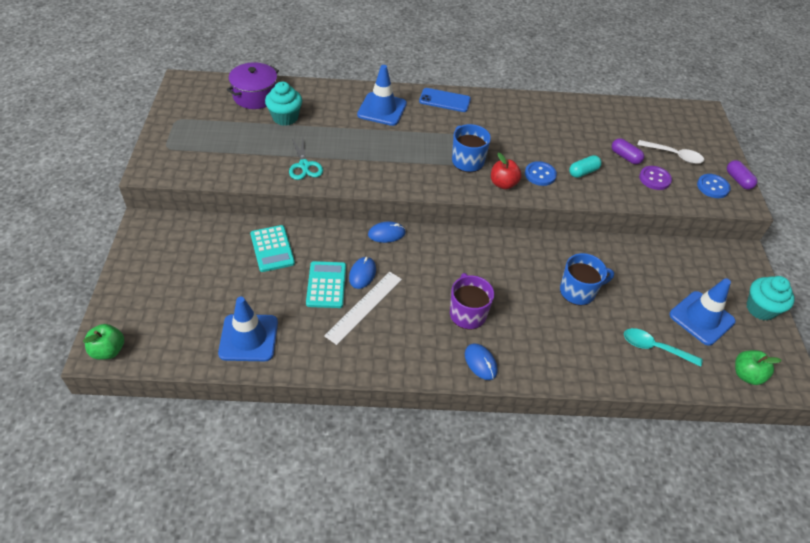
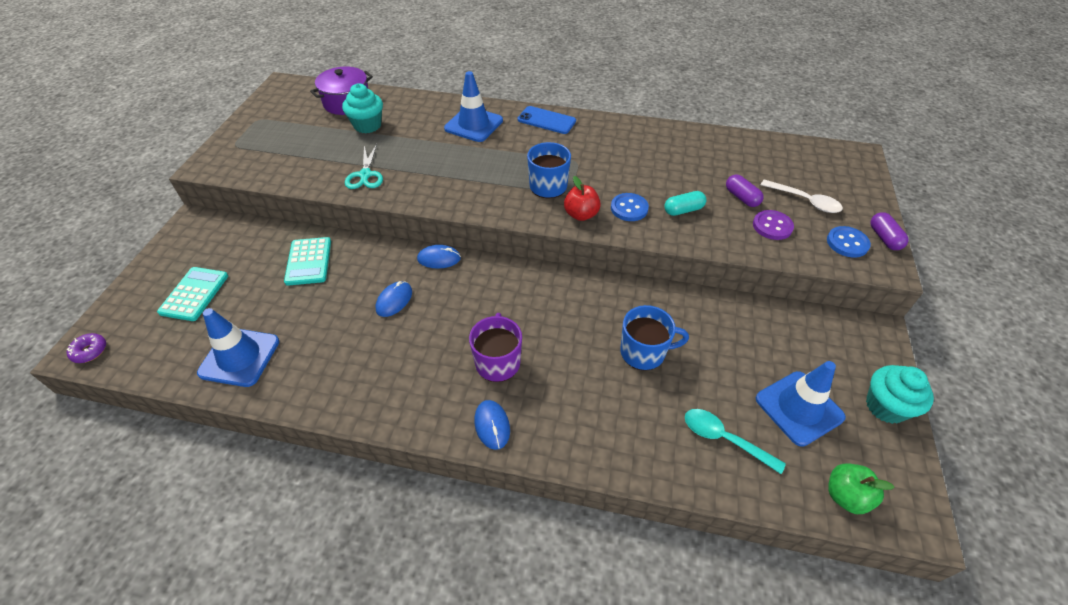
camera: 15 degrees right, 0 degrees up
green apple [83,324,124,360] -> purple donut [67,333,106,363]
turquoise calculator [306,261,346,308] -> turquoise calculator moved to [157,267,228,321]
white ruler [324,272,402,345] -> none

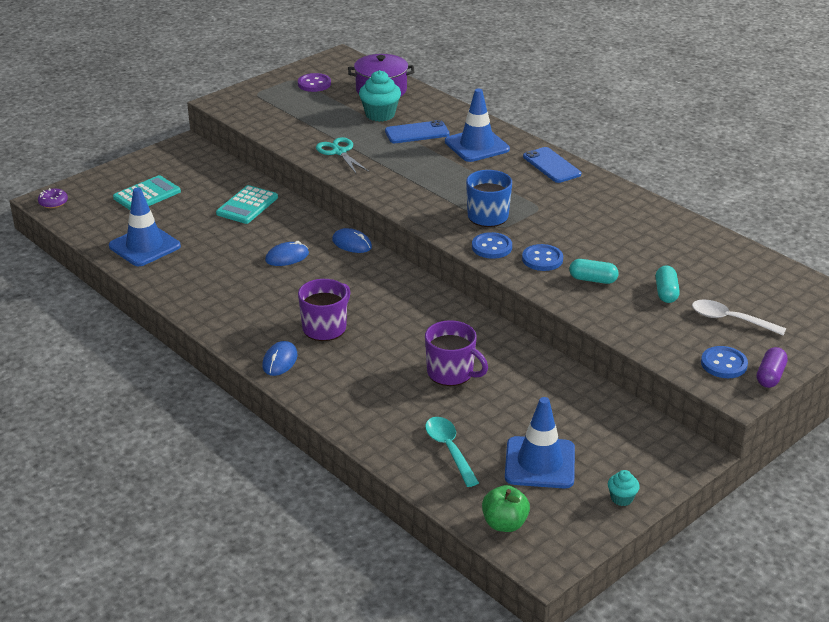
camera: 35 degrees right, 15 degrees down
turquoise scissors [345,144,383,189] -> turquoise scissors turned 120 degrees clockwise [316,137,369,175]
red apple [564,176,601,221] -> blue button [472,232,512,259]
blue mug [620,305,689,371] -> purple mug [425,320,488,386]
purple capsule [726,174,764,207] -> turquoise capsule [656,265,680,303]
purple button [753,210,794,240] -> purple button moved to [298,73,331,92]
white spoon [761,179,843,213] -> white spoon turned 135 degrees clockwise [692,299,786,335]
turquoise cupcake [866,365,934,424] -> turquoise cupcake [608,470,640,506], size x0.53
none -> blue phone [385,120,449,143]

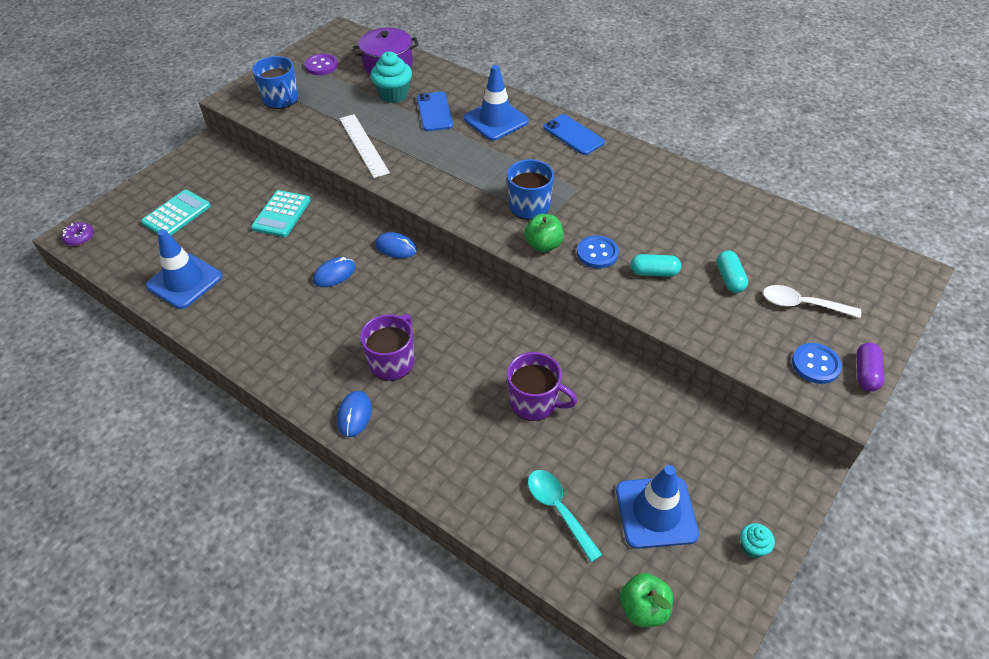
camera: 10 degrees left, 15 degrees up
turquoise scissors [316,137,369,175] -> white ruler [339,114,390,178]
blue phone [385,120,449,143] -> blue phone turned 75 degrees counterclockwise [417,92,453,131]
blue button [472,232,512,259] -> green apple [524,214,564,252]
none -> blue mug [252,56,298,109]

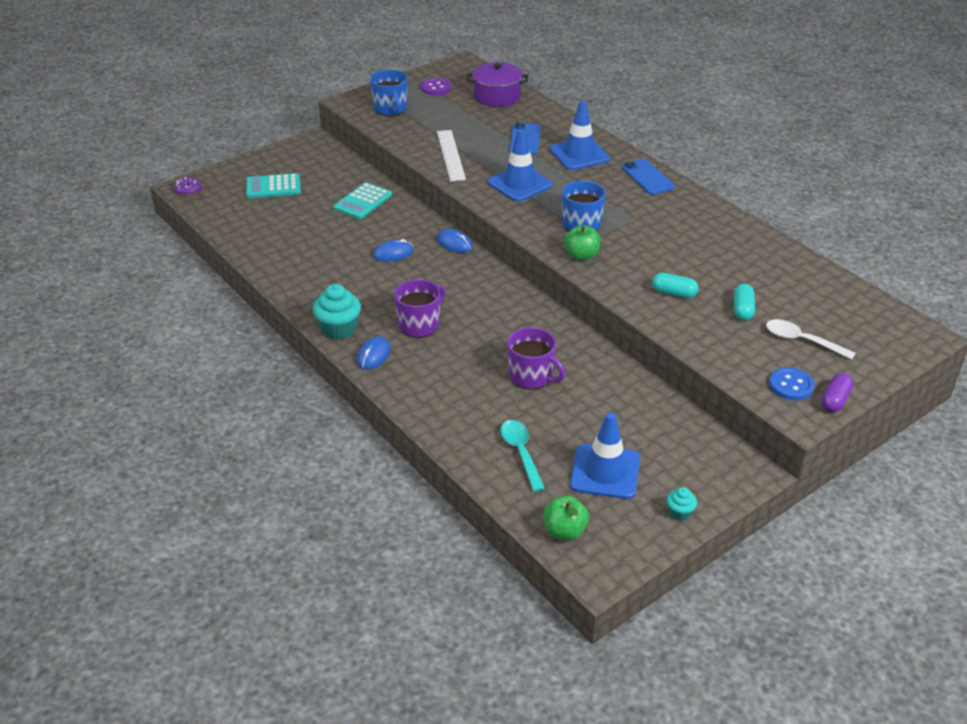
camera: 15 degrees right, 10 degrees down
turquoise calculator [141,190,211,235] -> turquoise calculator turned 150 degrees counterclockwise [246,173,301,198]
blue traffic cone [146,229,222,309] -> blue traffic cone moved to [488,129,553,202]
turquoise cupcake [370,52,412,103] -> turquoise cupcake moved to [313,284,361,340]
blue button [577,235,619,268] -> none

